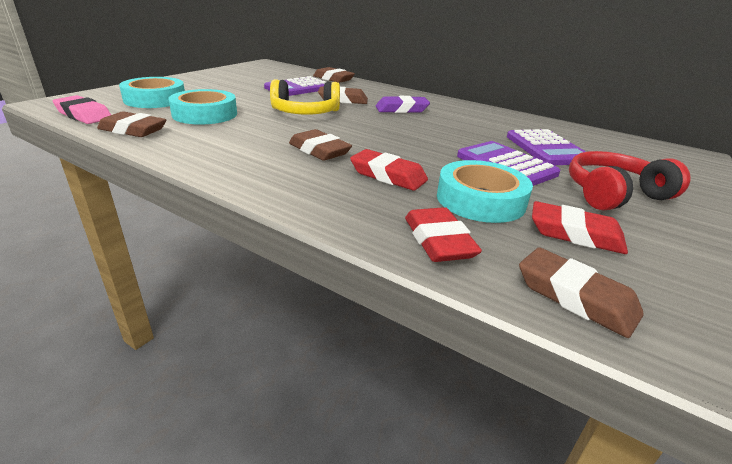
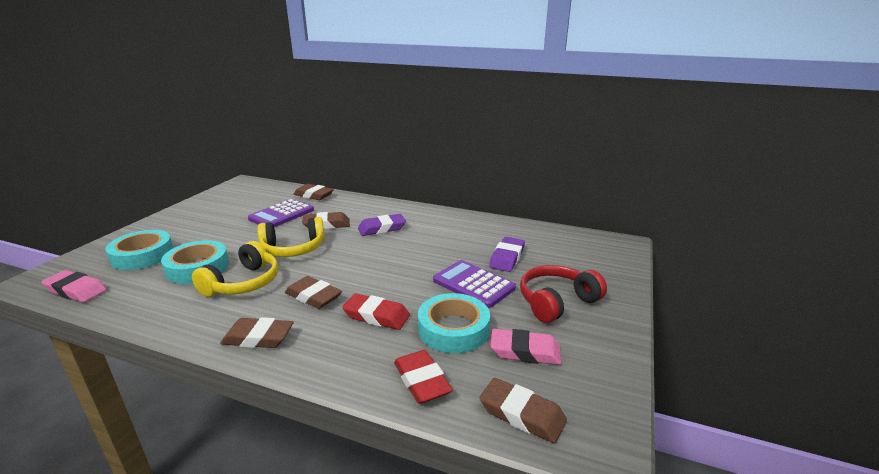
camera: 10 degrees left, 5 degrees down
brown eraser [97,111,166,137] -> brown eraser moved to [220,317,294,348]
purple calculator [507,129,586,165] -> purple eraser [489,237,525,272]
red eraser [532,201,628,254] -> pink eraser [490,329,562,365]
none -> yellow headphones [192,241,278,297]

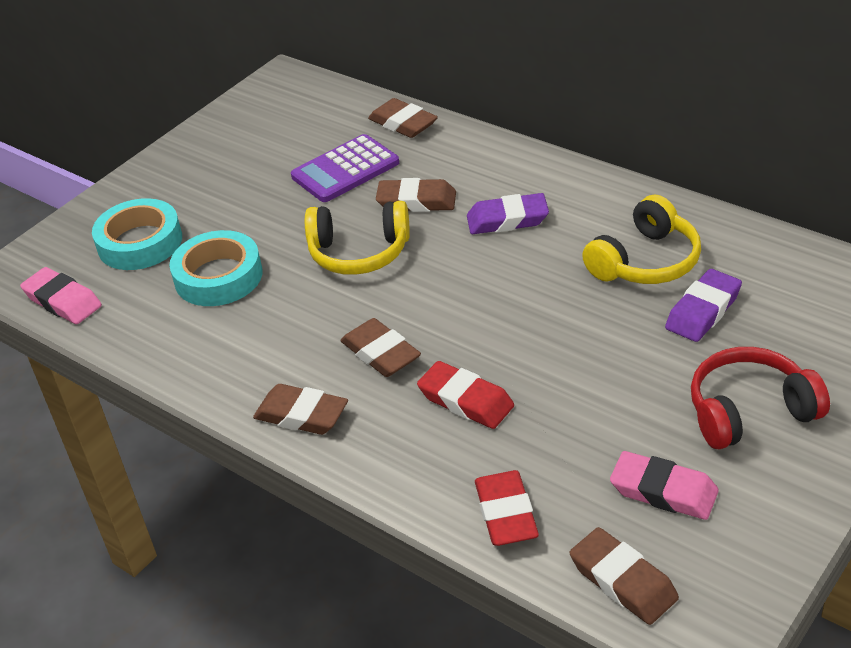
camera: 20 degrees right, 15 degrees up
yellow headphones [192,241,278,297] -> yellow headphones moved to [582,195,701,284]
turquoise tape [418,293,490,353] -> none
purple calculator [433,260,516,308] -> none

